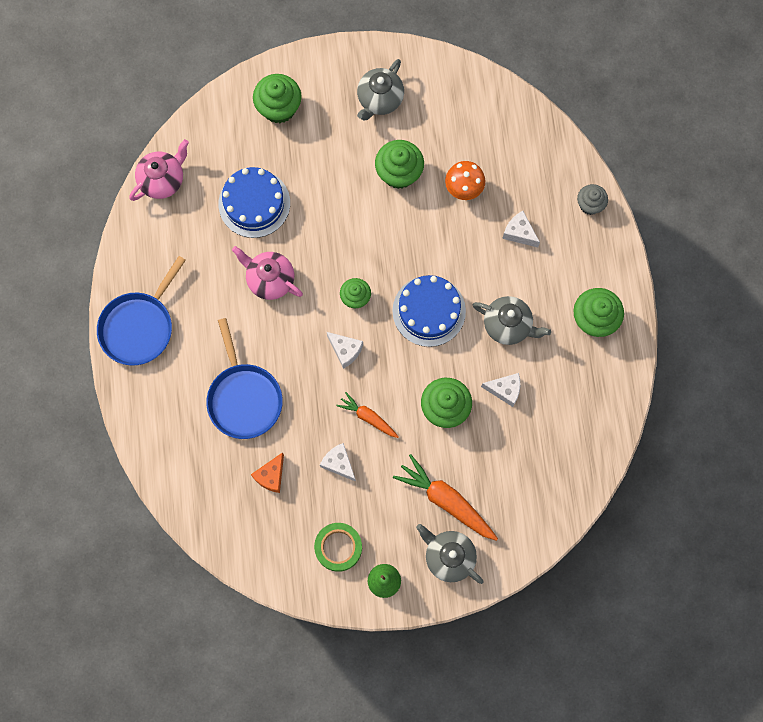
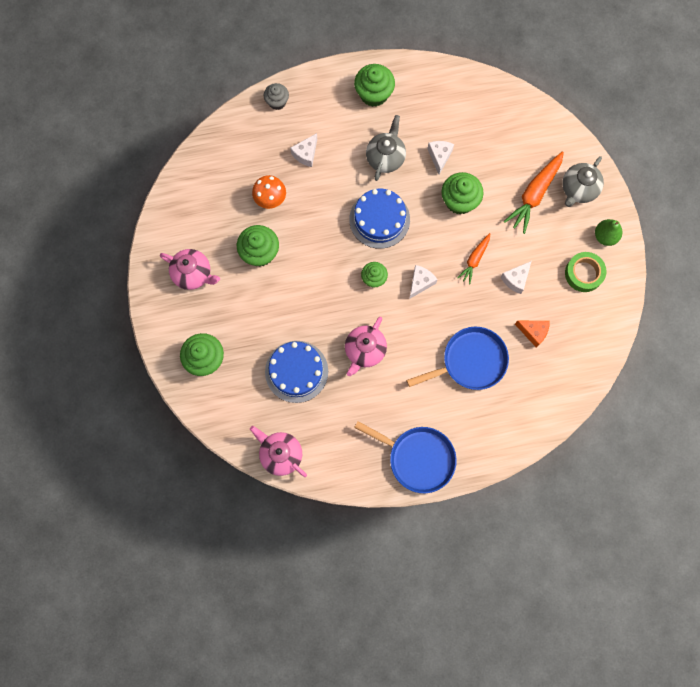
camera: 95 degrees left, 0 degrees up
grey teapot [357,59,404,121] -> pink teapot [160,249,220,290]

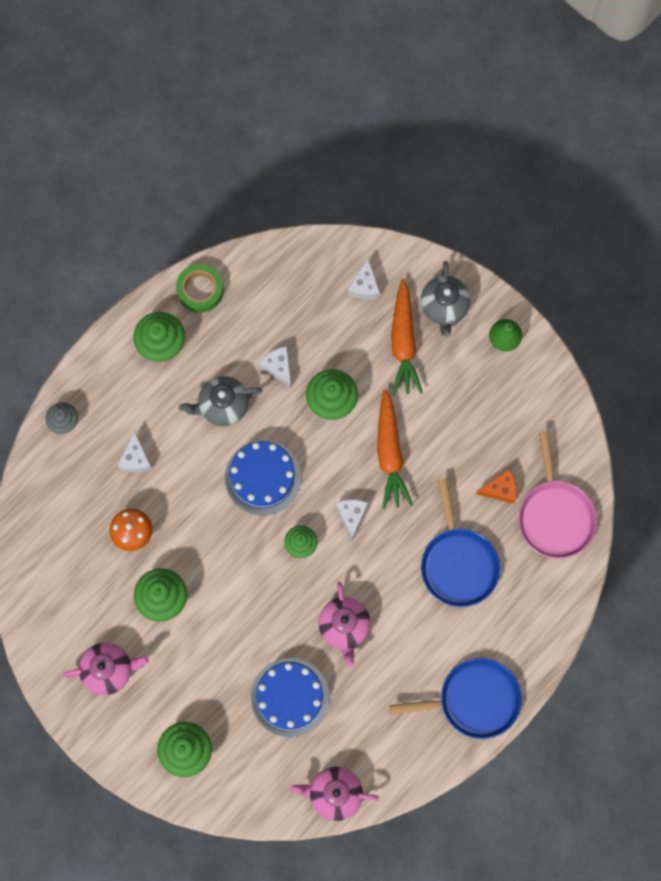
camera: 35 degrees left, 0 degrees up
grey teapot [366,115,406,181] -> grey teapot turned 90 degrees counterclockwise [178,376,263,426]
blue pan [407,327,509,390] -> blue pan turned 135 degrees clockwise [421,479,500,607]
orange carrot [457,233,490,284] -> orange carrot [377,389,413,509], size x1.70
white cheese [501,261,532,294] -> white cheese moved to [348,258,380,300]
green tape [565,252,606,292] -> green tape moved to [176,264,224,313]
none -> pink pan [518,431,597,559]

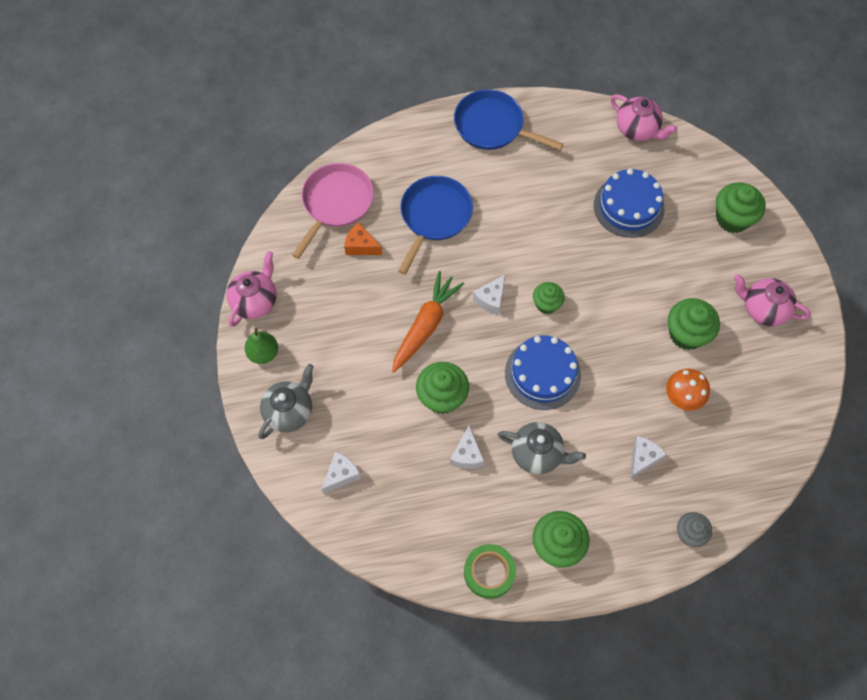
camera: 145 degrees left, 10 degrees down
pink teapot [319,582,370,667] -> pink teapot moved to [227,251,276,327]
orange carrot [391,279,423,395] -> none

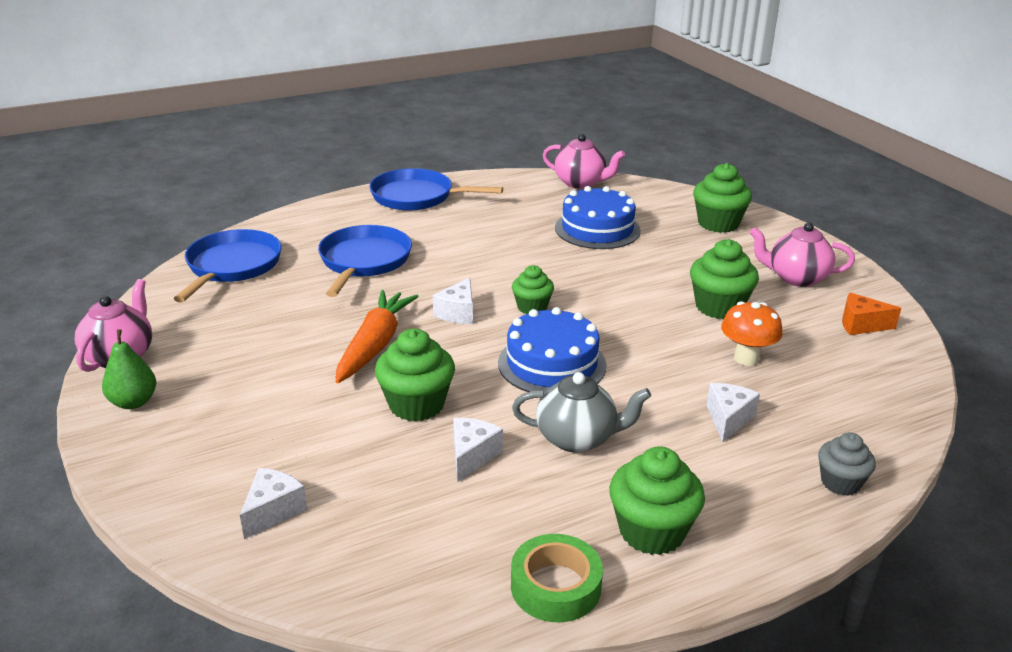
camera: 15 degrees left, 35 degrees down
grey teapot [258,364,314,439] -> none
pink pan [292,163,374,259] -> blue pan [174,229,282,302]
orange cheese [344,222,382,255] -> orange cheese moved to [842,293,901,335]
white cheese [450,426,484,469] -> white cheese turned 150 degrees counterclockwise [453,418,503,482]

